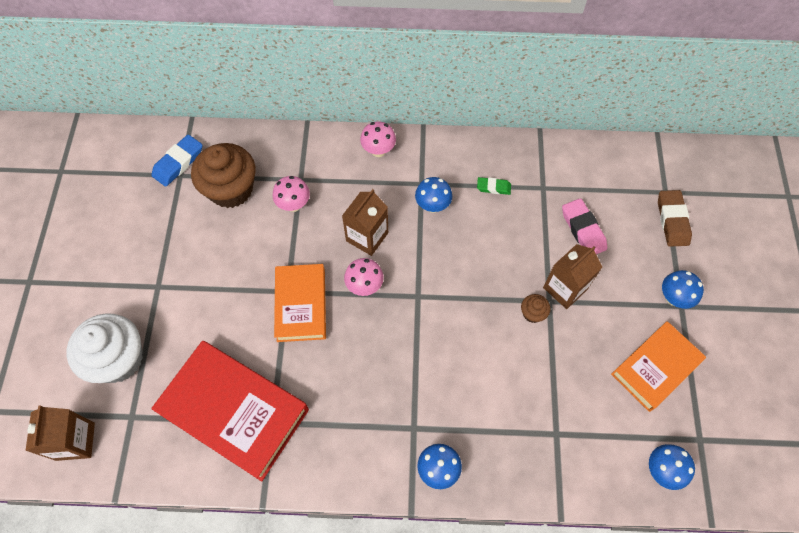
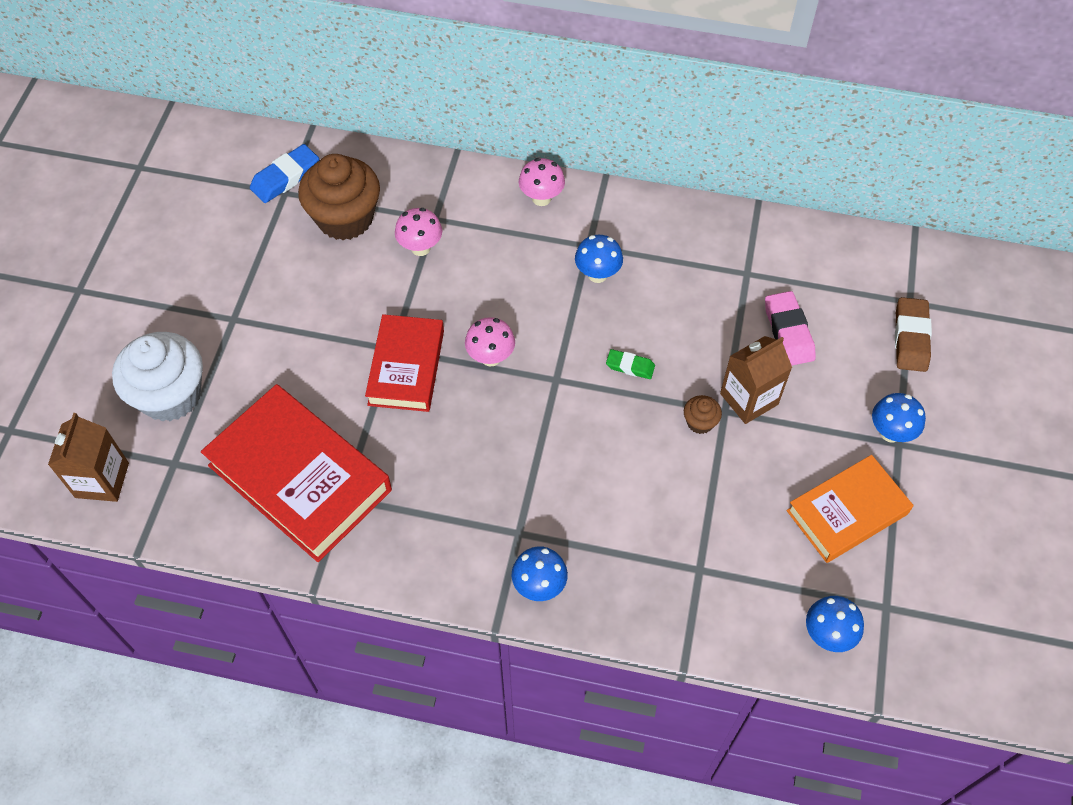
camera: 10 degrees right, 5 degrees down
orange book [274,264,326,342] -> red book [365,314,444,412]
brown carton [342,189,388,256] -> none
green eraser [477,177,511,195] -> green eraser moved to [606,349,655,379]

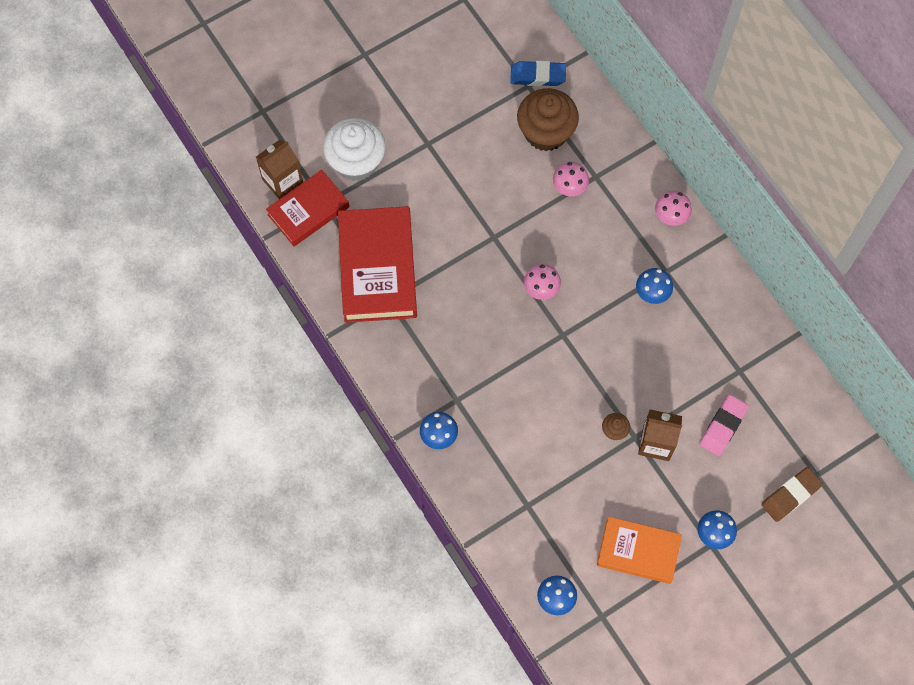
camera: 45 degrees right, 10 degrees up
red book [365,314,444,412] -> red book moved to [266,170,349,246]
green eraser [606,349,655,379] -> none

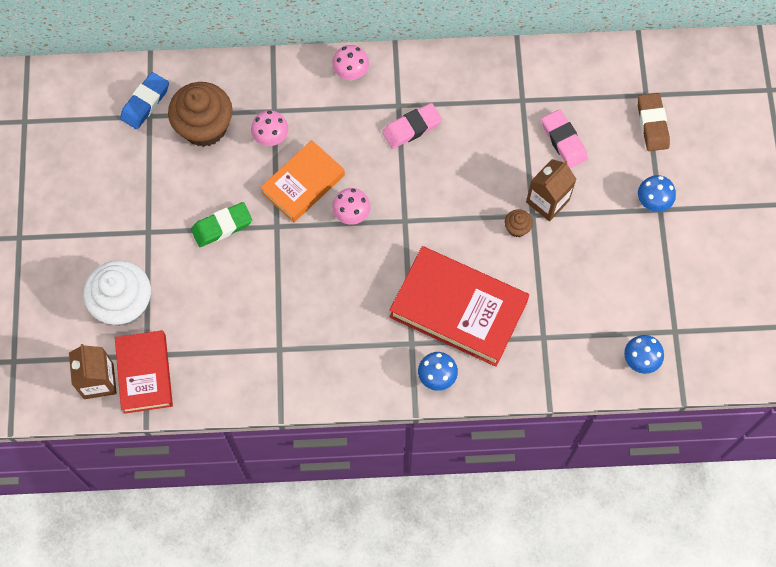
camera: 60 degrees left, 0 degrees up
red book [338,206,417,323] -> red book moved to [390,246,529,367]
orange book [597,516,682,584] -> orange book moved to [260,140,345,223]
blue mushroom [636,268,673,304] -> pink eraser [382,103,442,149]
none -> green eraser [191,202,252,247]

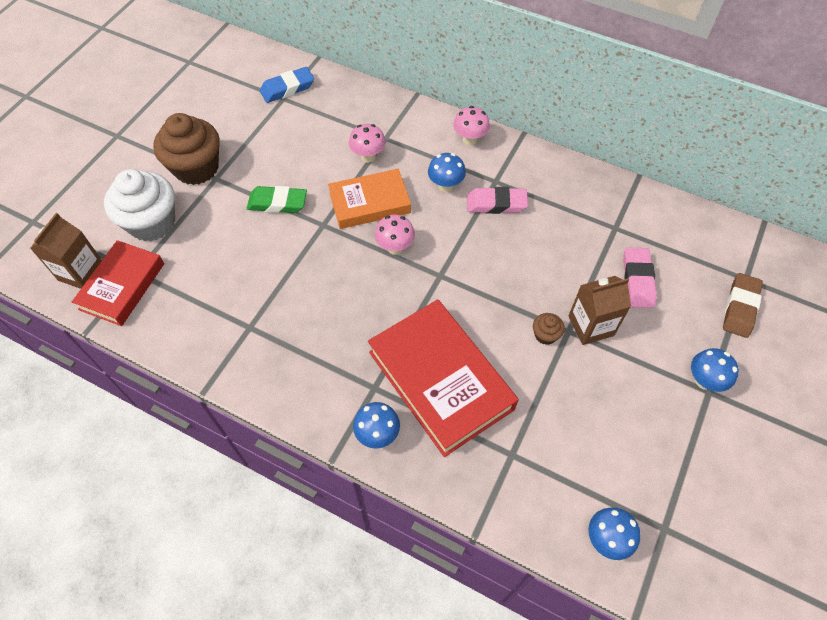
camera: 30 degrees right, 10 degrees down
brown cupcake [168,82,233,147] -> brown cupcake moved to [153,113,220,185]
none -> blue mushroom [428,153,466,192]

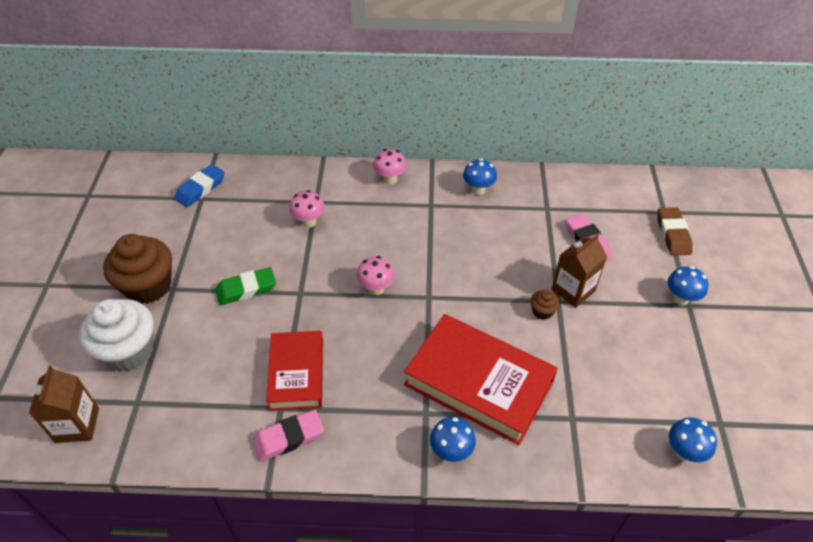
camera: 25 degrees left, 10 degrees down
red book [72,240,164,326] -> red book moved to [266,331,323,411]
orange book [328,169,411,229] -> none
blue mushroom [428,153,466,192] -> blue mushroom moved to [463,159,497,195]
pink eraser [467,187,528,214] -> pink eraser moved to [252,410,324,462]

